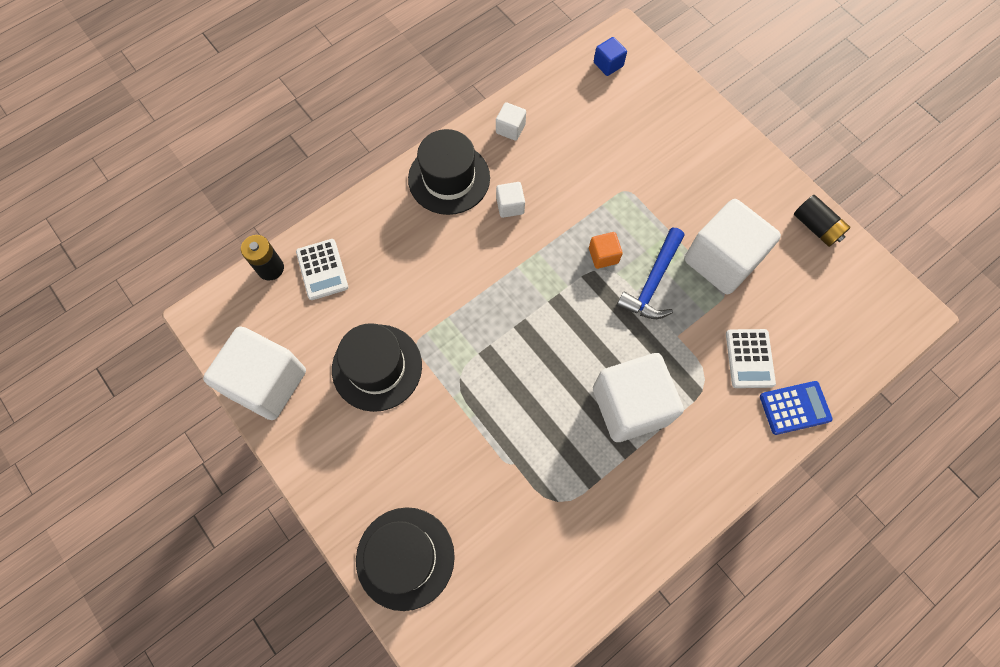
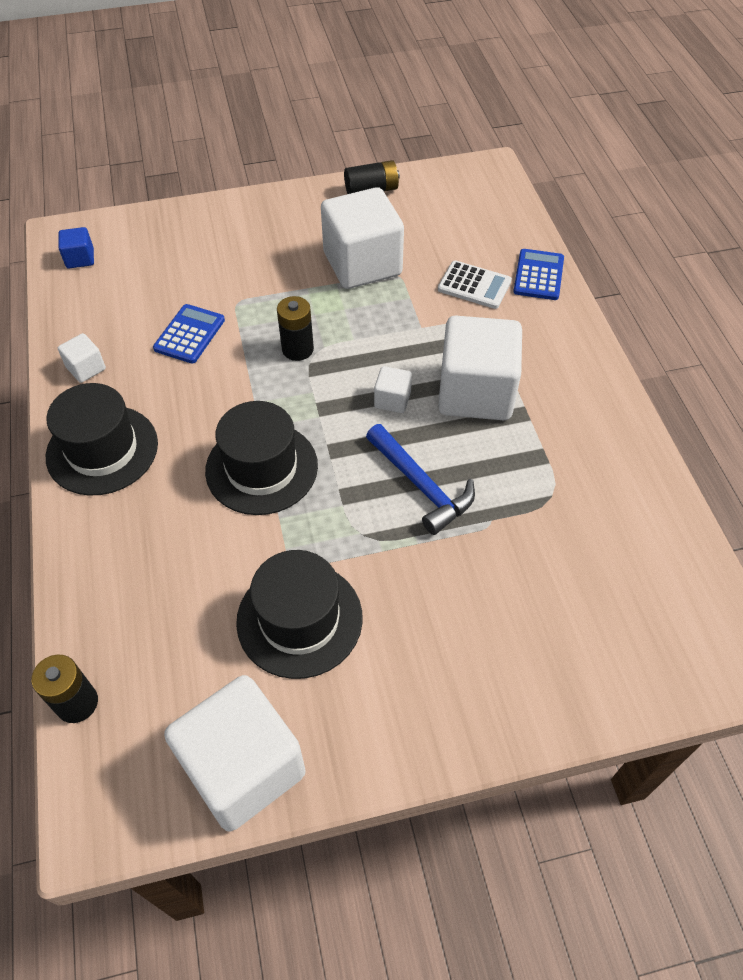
camera: 65 degrees left, 15 degrees down
white calculator [296,239,348,300] -> none
black hat [356,507,455,611] -> black hat moved to [205,401,318,515]
white cube [496,182,525,218] -> white cube moved to [374,366,412,413]
orange cube [589,232,623,269] -> black battery [277,296,314,361]
blue hammer [616,228,685,319] -> blue hammer moved to [366,424,475,535]
none -> blue calculator [153,304,225,363]

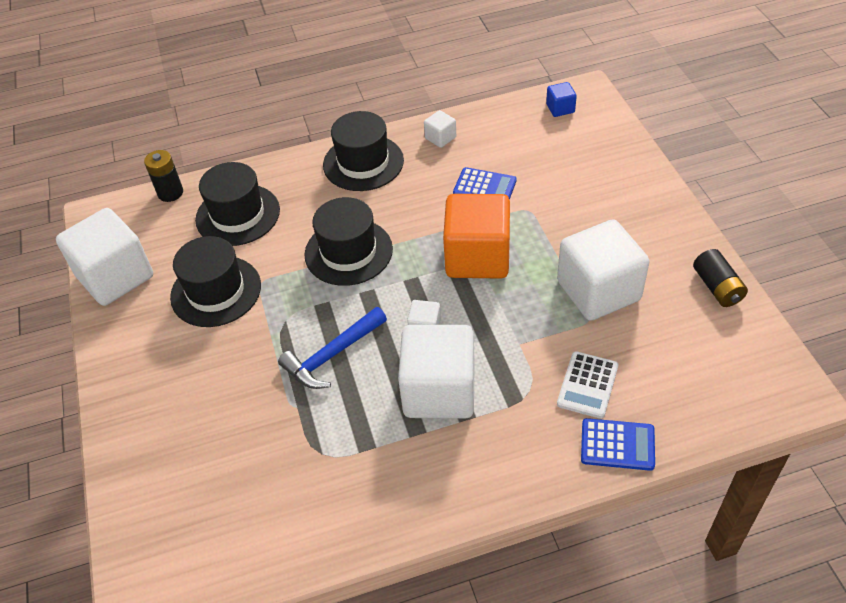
camera: 90 degrees right, 5 degrees down
black battery [277,296,314,361] -> orange cube [443,194,510,279]
none -> black hat [195,162,280,246]

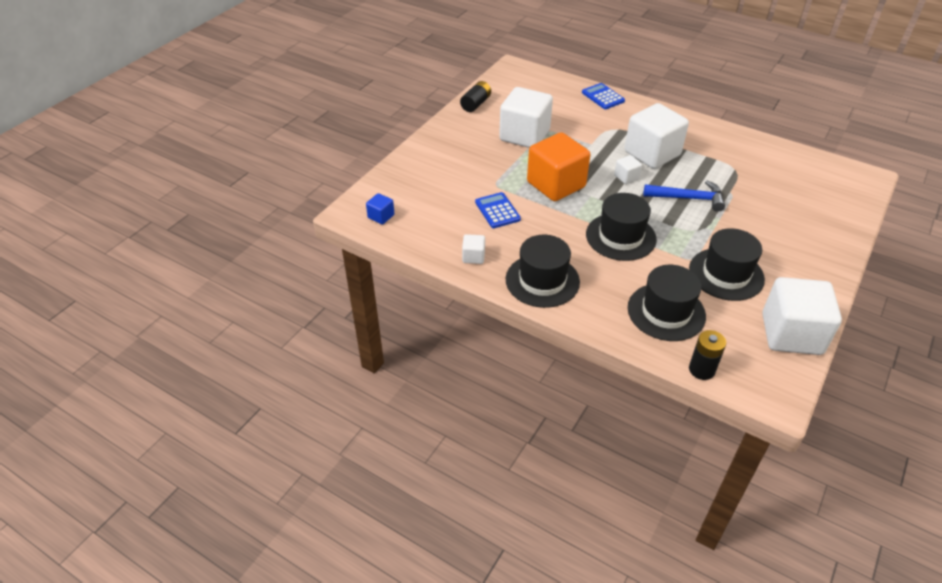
camera: 135 degrees left, 5 degrees down
white calculator [557,351,618,419] -> none

